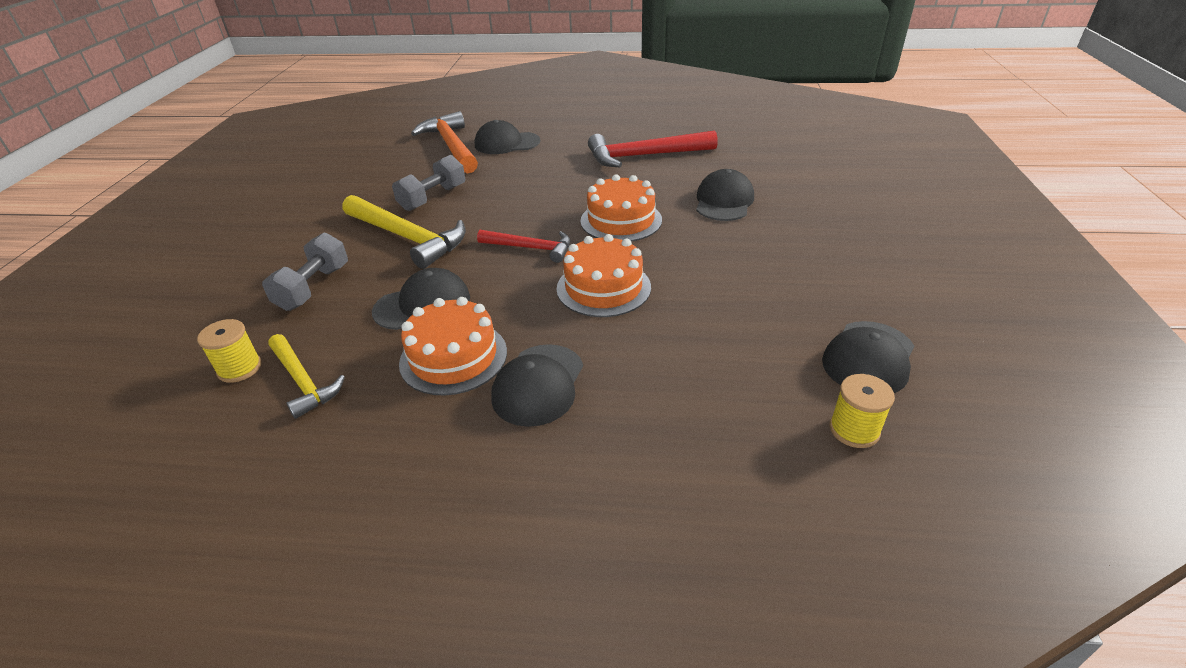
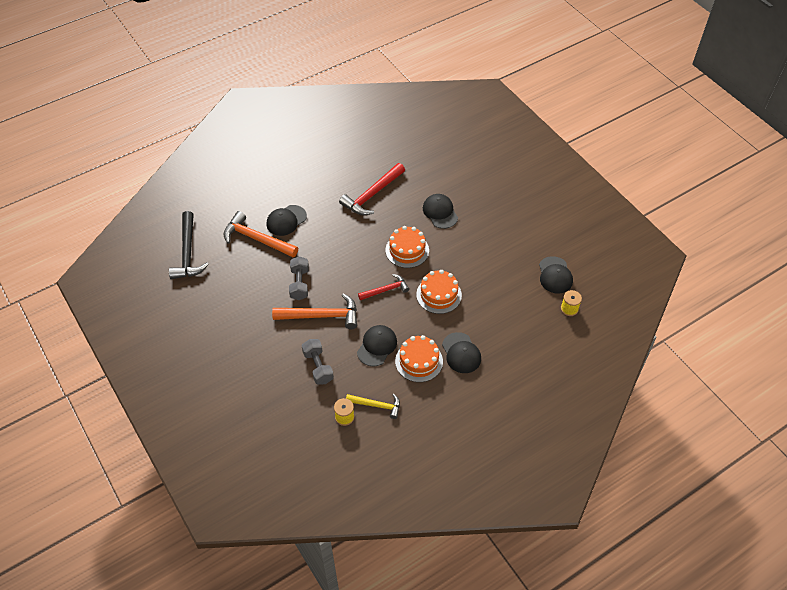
camera: 40 degrees left, 15 degrees up
yellow hammer [343,195,466,269] -> orange hammer [272,293,357,329]
none -> black hammer [169,211,209,279]

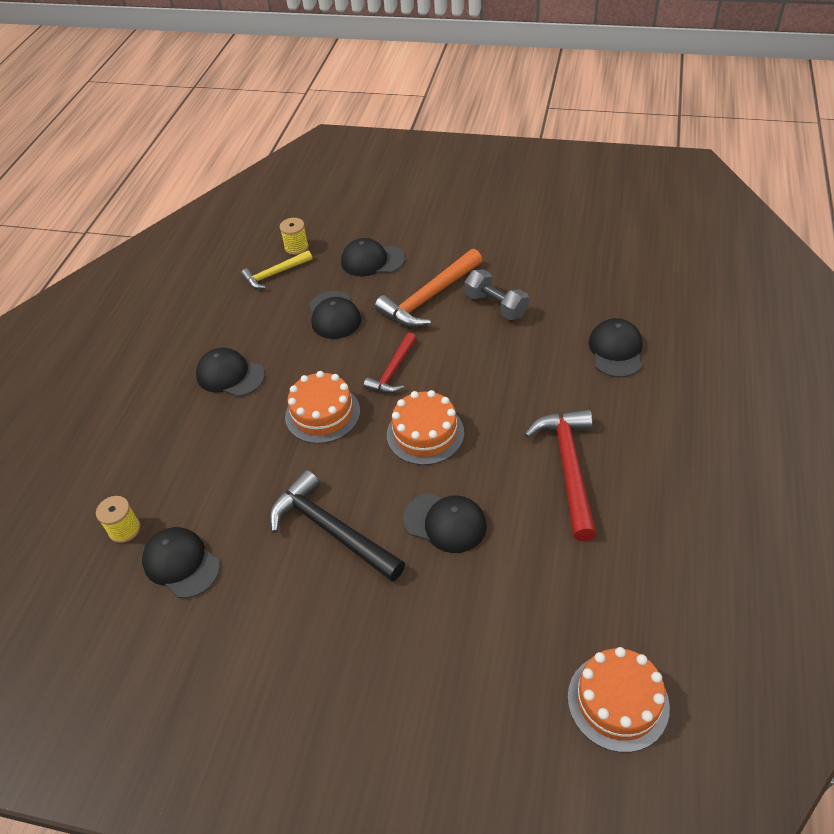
camera: 140 degrees right, 5 degrees down
black hammer [169,211,209,279] -> black hammer moved to [269,470,405,582]
orange hammer [223,211,298,257] -> none
grey dumbbell [302,339,334,385] -> black cap [341,238,405,276]
orange cake [395,335,443,382] -> orange cake moved to [568,647,670,753]

